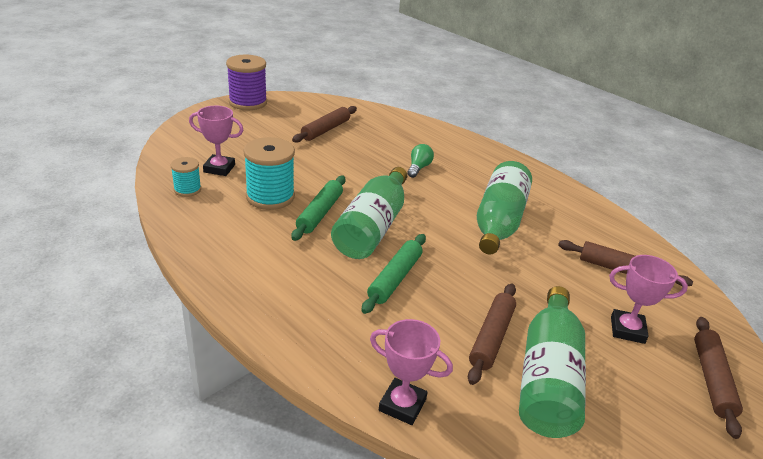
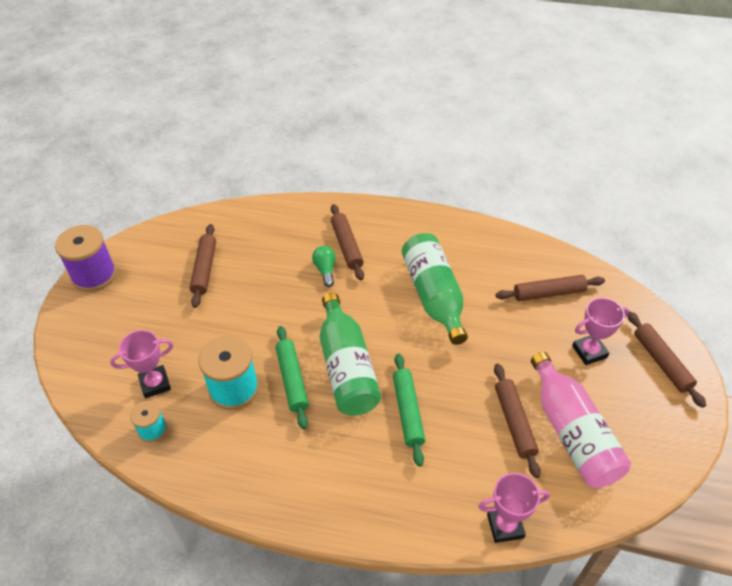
camera: 30 degrees left, 15 degrees up
green bottle [519,286,586,438] -> pink bottle [531,352,631,488]
none -> brown rolling pin [331,204,364,280]

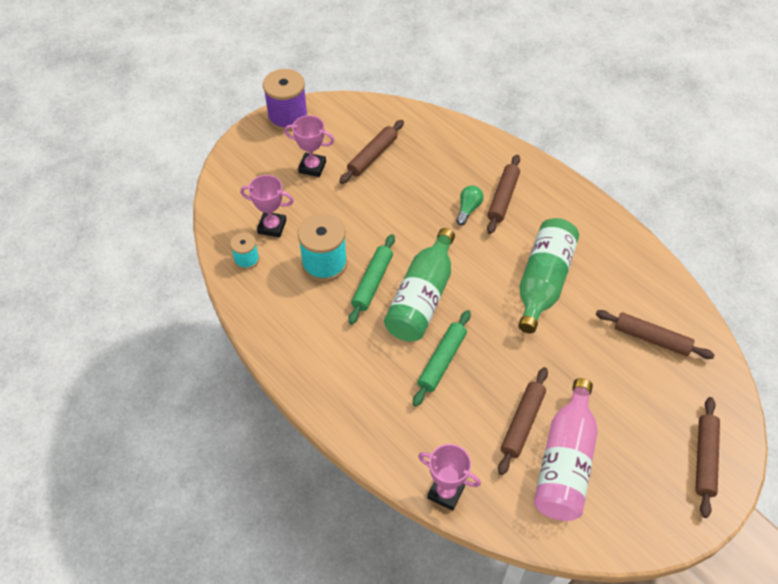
camera: 35 degrees right, 5 degrees up
pink trophy [572,298,629,365] -> pink trophy moved to [284,115,334,177]

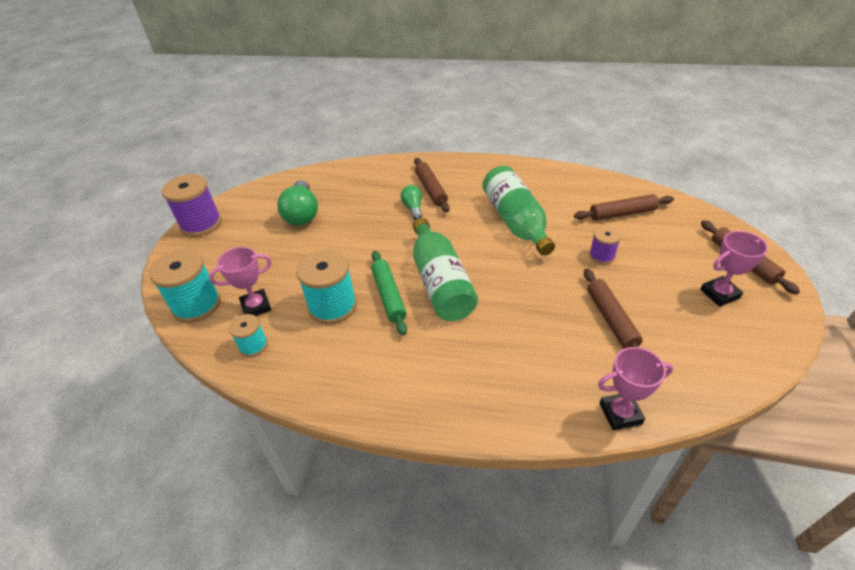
camera: 35 degrees left, 10 degrees down
pink trophy [284,115,334,177] -> pink trophy moved to [700,231,768,307]
brown rolling pin [339,120,404,184] -> green light bulb [277,180,318,226]
green rolling pin [413,310,471,406] -> none
pink bottle [534,378,598,521] -> none
none -> turquoise spool [149,249,221,323]
none -> purple spool [589,226,621,264]

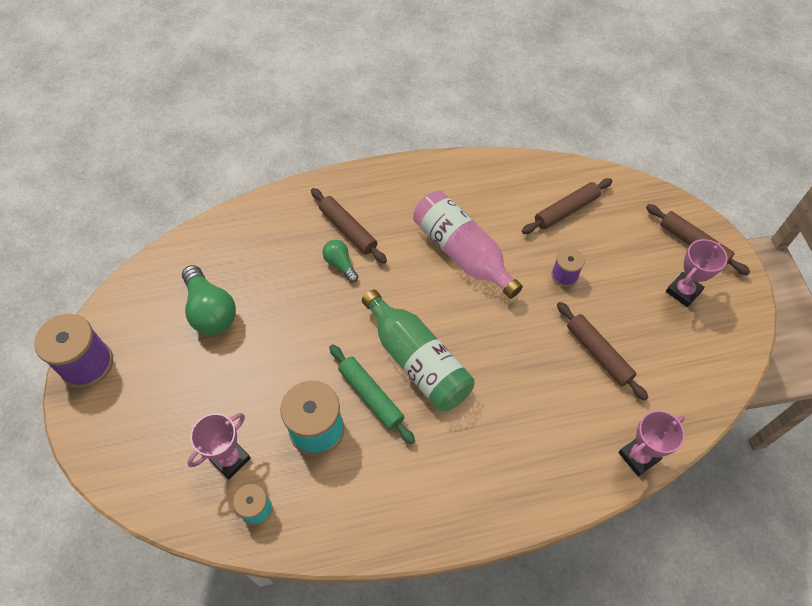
camera: 25 degrees left, 15 degrees up
turquoise spool [149,249,221,323] -> none
green bottle [483,166,555,256] -> pink bottle [413,191,523,299]

